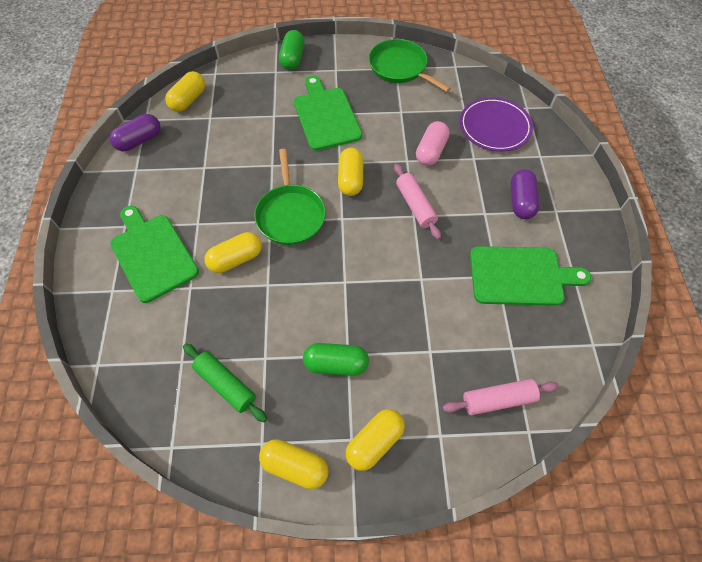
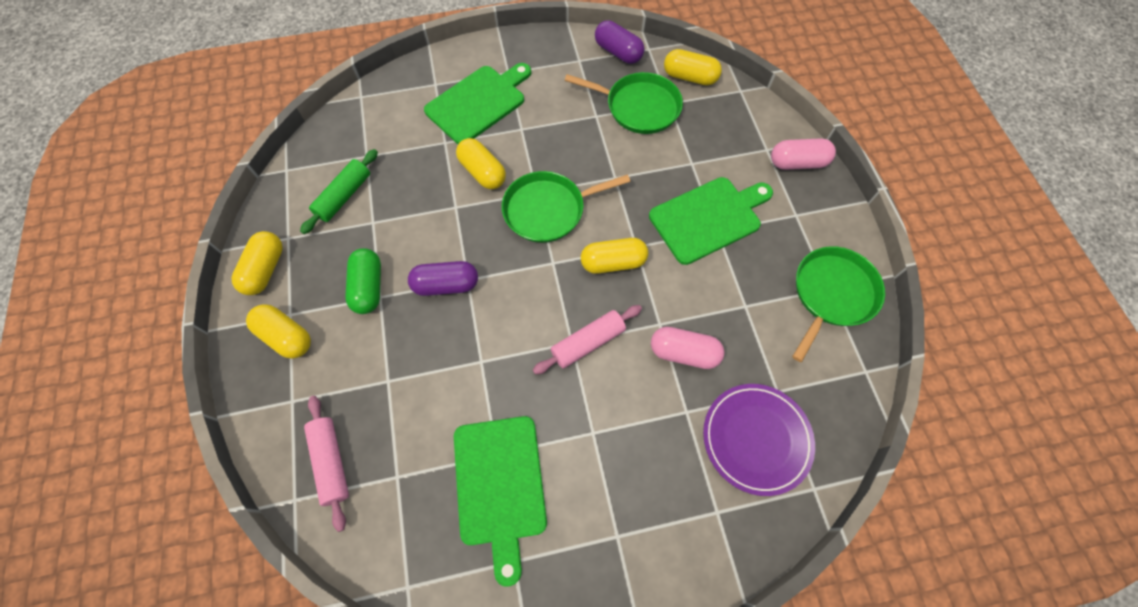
camera: 80 degrees right, 5 degrees up
green capsule [279,30,304,70] -> pink capsule [771,138,836,170]
purple capsule [511,169,540,219] -> purple capsule moved to [408,261,478,296]
none -> green pan [565,72,683,134]

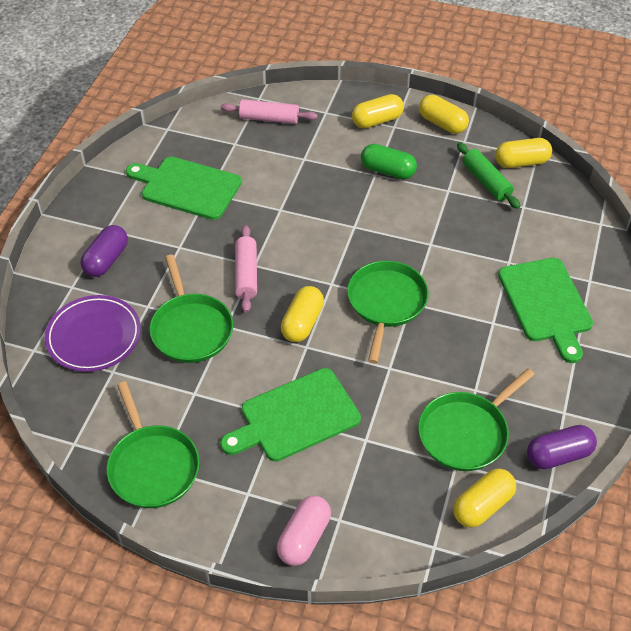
camera: 120 degrees right, 15 degrees down
purple capsule [408,261,478,296] -> purple capsule moved to [80,225,128,277]
yellow capsule [456,138,506,189] -> yellow capsule moved to [495,138,552,168]
green cutting board [649,177,773,265] -> green cutting board turned 60 degrees clockwise [220,368,361,462]
pink capsule [651,327,725,369] -> green pan [150,254,233,363]

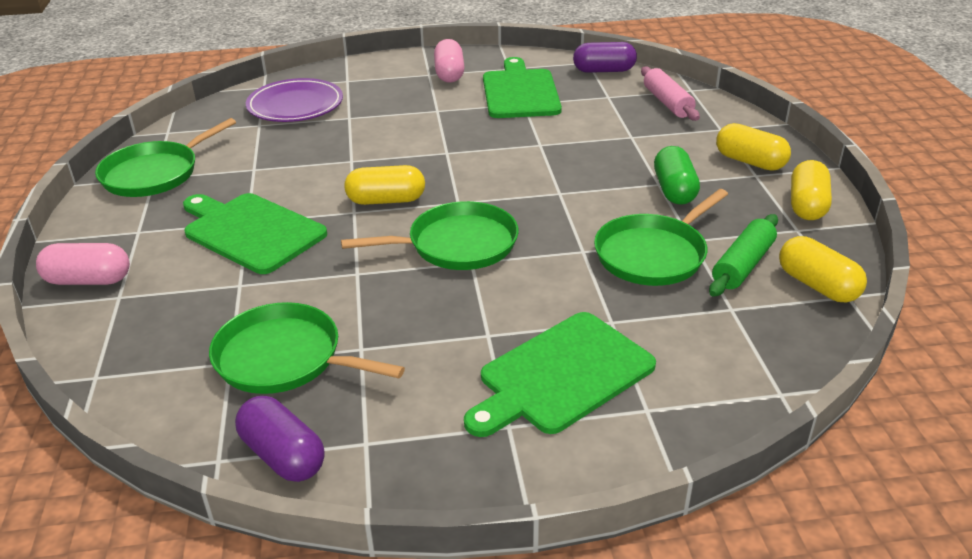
camera: 65 degrees right, 15 degrees down
purple capsule [80,225,128,277] -> purple capsule moved to [573,42,637,73]
green pan [150,254,233,363] -> green pan moved to [594,189,728,286]
pink rolling pin [235,225,257,313] -> none
yellow capsule [453,468,516,528] -> none
none -> pink capsule [434,39,465,83]

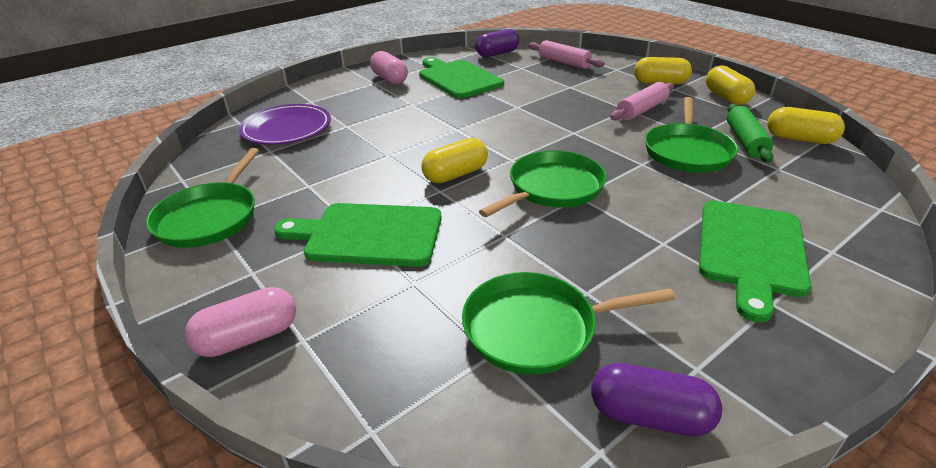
camera: 30 degrees left, 0 degrees up
green capsule [654,146,700,205] -> pink rolling pin [610,82,674,120]

